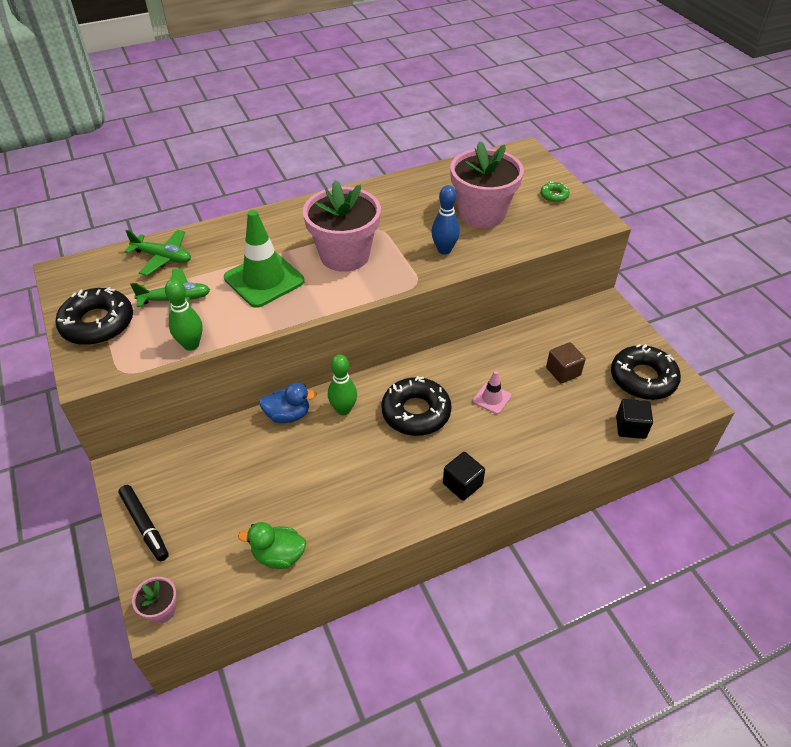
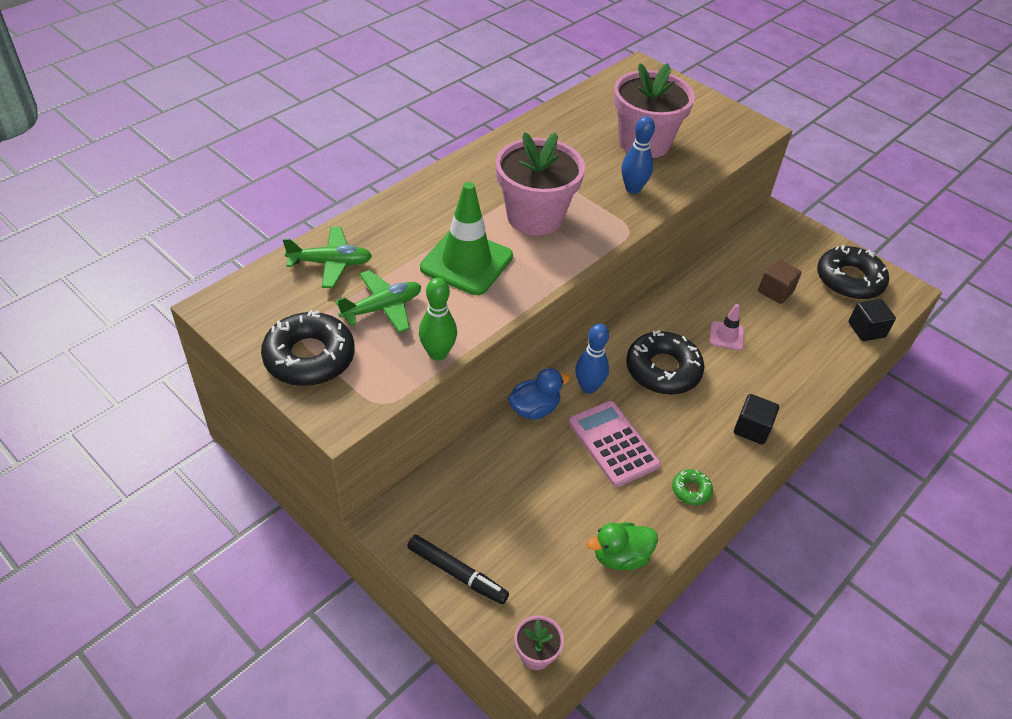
camera: 25 degrees left, 0 degrees up
green bowling pin [328,354,357,415] -> blue bowling pin [575,324,609,394]
green donut [541,182,570,202] -> green donut moved to [672,469,713,505]
none -> pink calculator [568,401,661,487]

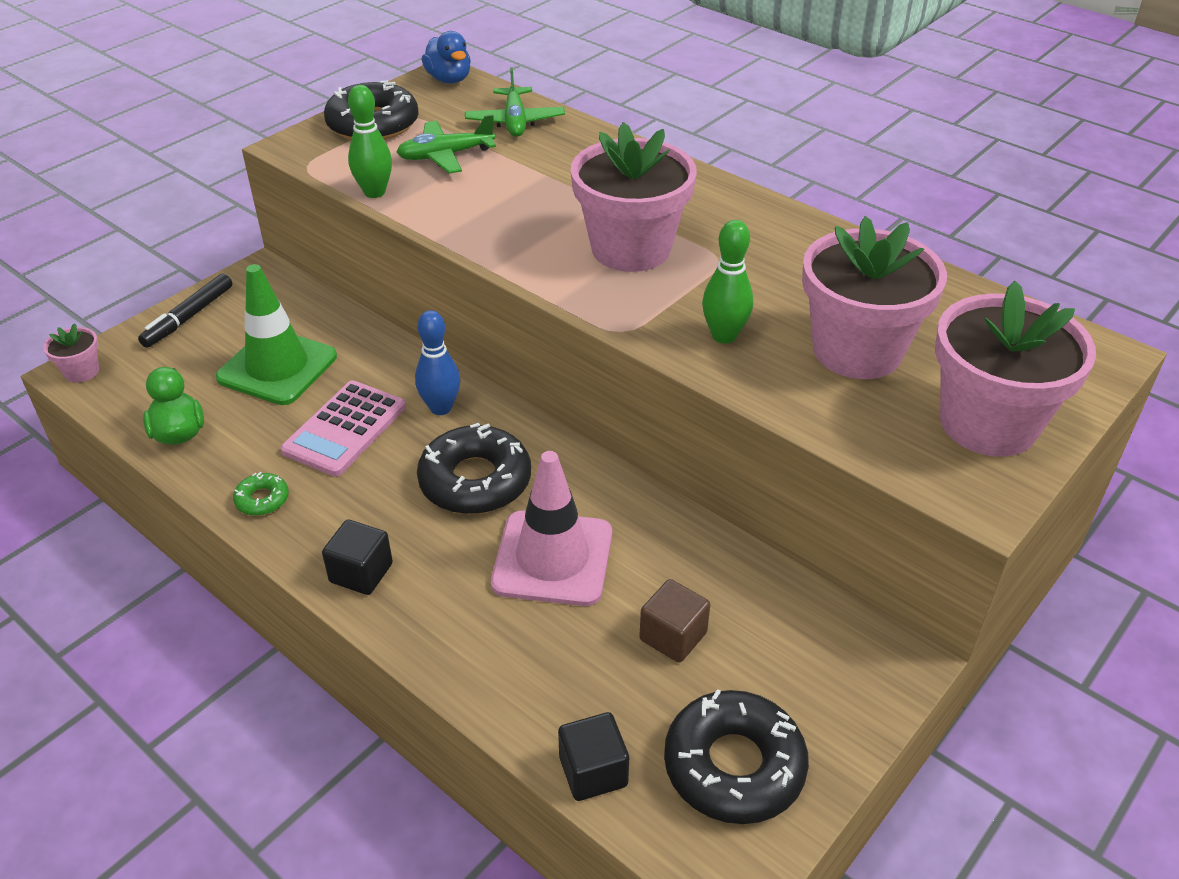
camera: 90 degrees right, 5 degrees down
green plane [335,270,421,333] -> green plane turned 105 degrees clockwise [396,114,496,174]
green traffic cone [420,182,513,295] -> green traffic cone moved to [216,264,337,405]
blue duck [508,368,570,420] -> blue duck moved to [422,31,471,84]
pink calculator [568,401,661,487] -> pink calculator turned 150 degrees clockwise [280,380,406,476]
blue bowling pin [621,116,655,194] -> green bowling pin [702,220,753,344]
pink traffic cone [710,304,744,350] -> pink traffic cone [491,451,612,606], size x2.02
none -> pink flower pot [935,281,1096,457]

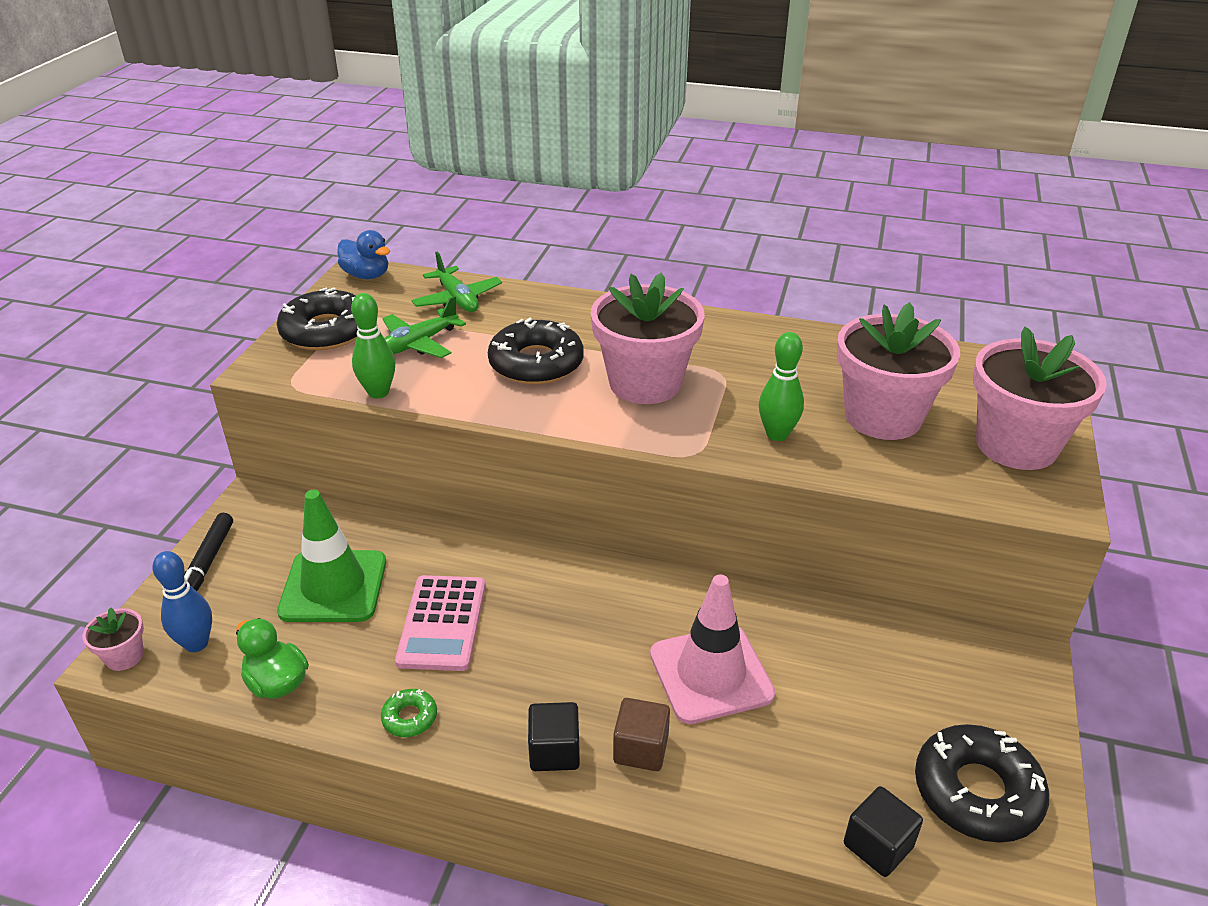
camera: 25 degrees left, 5 degrees down
blue bowling pin [415,310,460,415] -> blue bowling pin moved to [152,551,212,652]
black donut [417,423,531,514] -> black donut moved to [488,317,584,384]
brown cube [639,579,710,663] -> brown cube moved to [613,698,670,771]

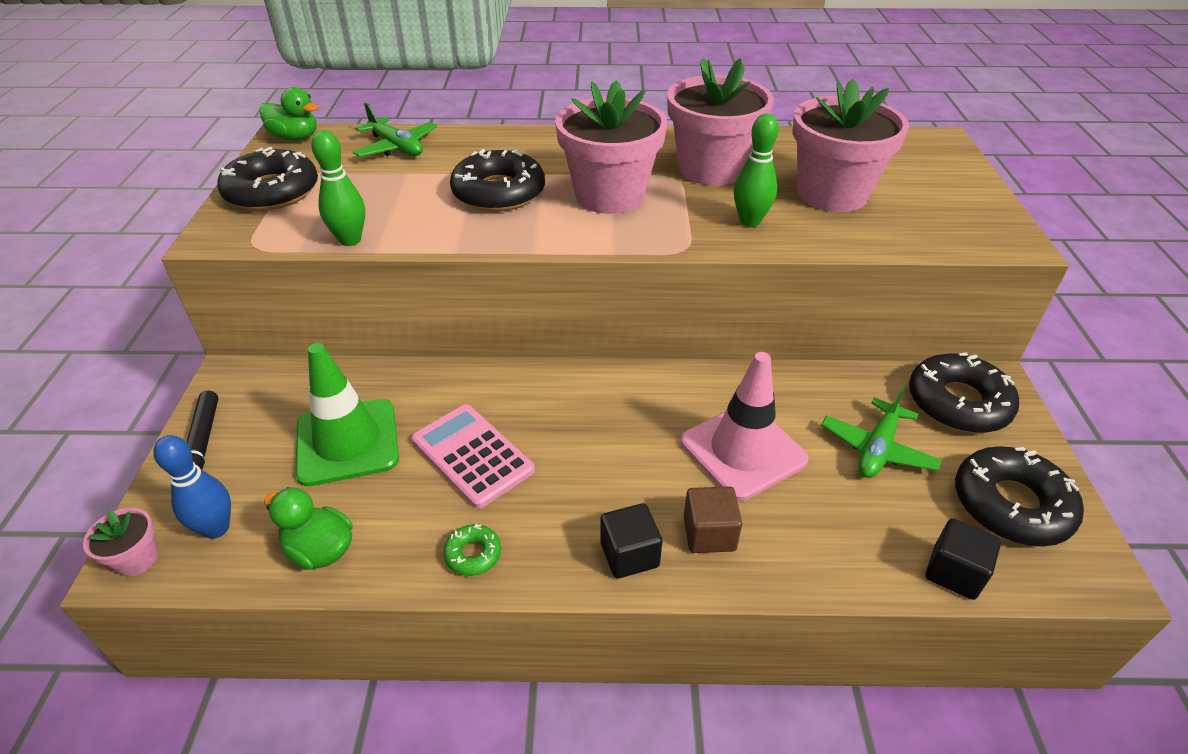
camera: 15 degrees left, 5 degrees up
blue duck [337,230,390,279] -> green duck [259,87,318,141]
green plane [382,296,466,358] -> green plane moved to [821,386,942,478]
pink calculator [395,575,485,671] -> pink calculator turned 150 degrees clockwise [411,404,535,509]
pink flower pot [973,327,1107,470] -> pink flower pot moved to [667,58,774,186]
none -> black donut [909,352,1019,433]

